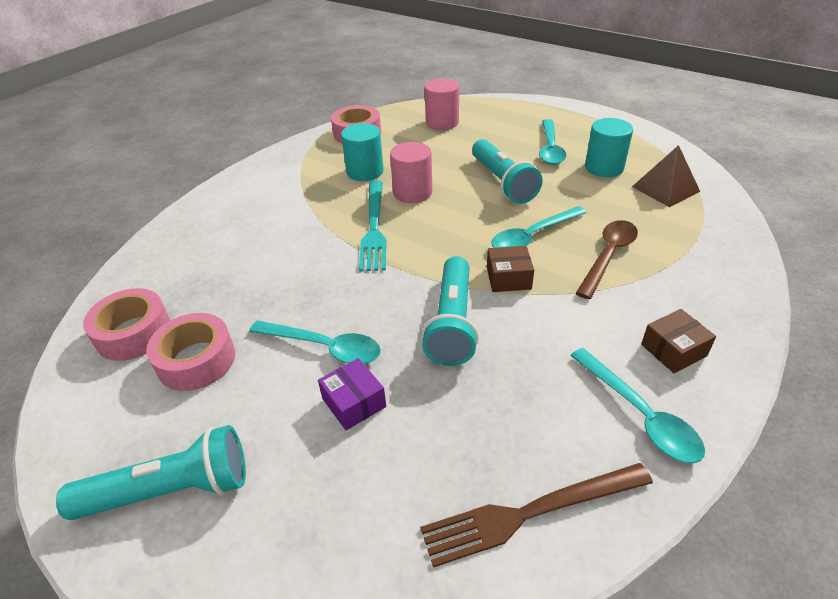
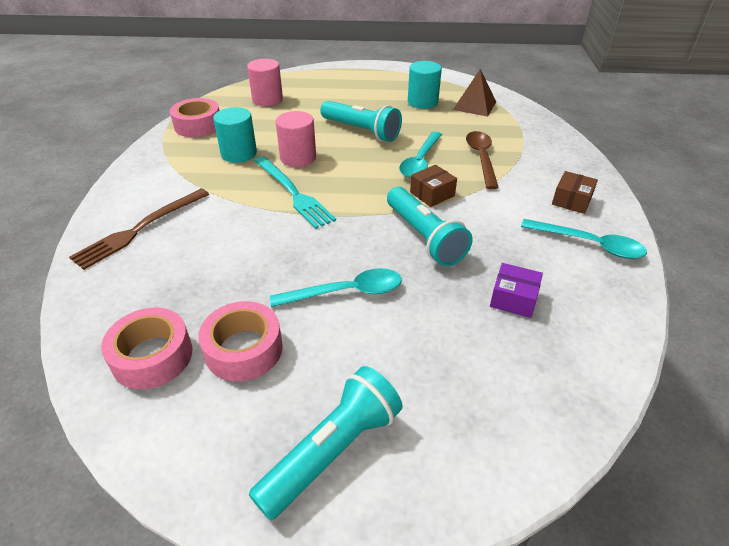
camera: 35 degrees left, 0 degrees up
purple box [318,358,386,430] -> purple box moved to [490,263,543,318]
brown fork [420,463,653,568] -> brown fork moved to [69,189,209,270]
turquoise spoon [539,119,566,165] -> none

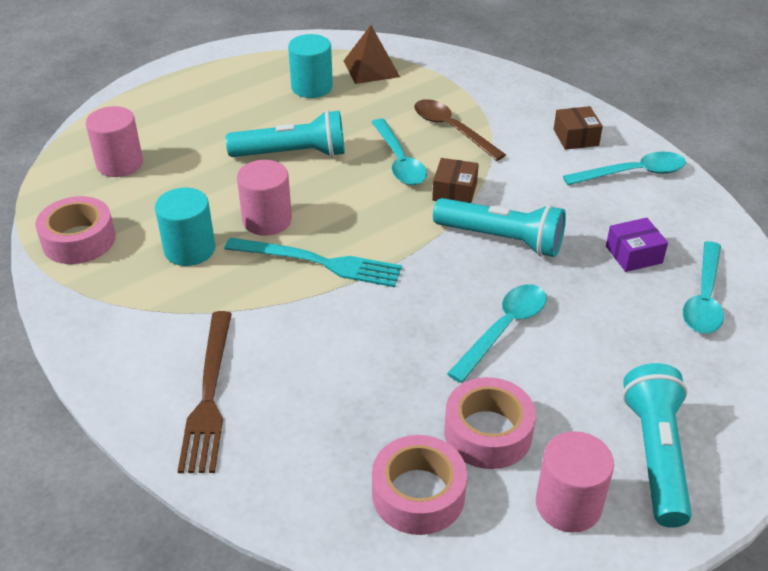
camera: 40 degrees left, 0 degrees up
none -> pink cylinder [536,431,614,533]
none -> turquoise spoon [683,241,724,334]

